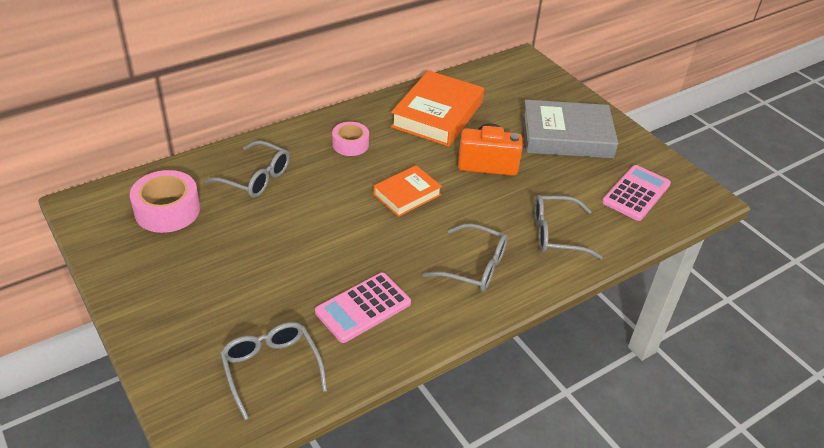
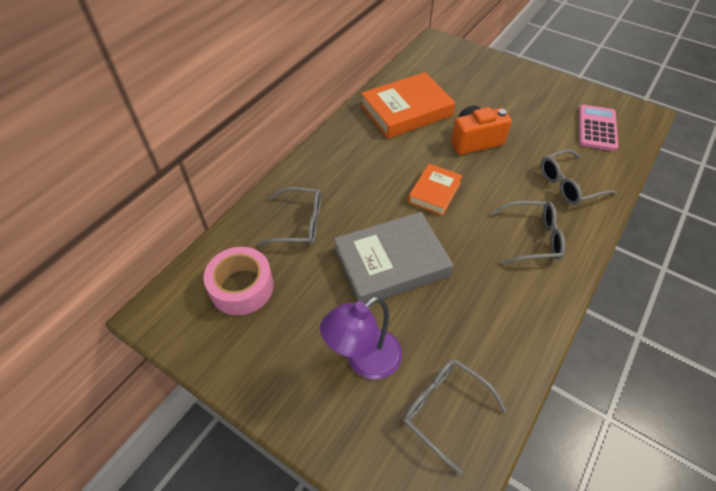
camera: 20 degrees left, 10 degrees up
pink calculator [315,273,411,343] -> none
pink tape [332,122,369,156] -> none
orange book [391,70,484,147] -> orange book turned 60 degrees clockwise [361,72,455,139]
grey book [522,100,619,158] -> grey book moved to [334,212,453,303]
none -> purple lamp [320,296,402,379]

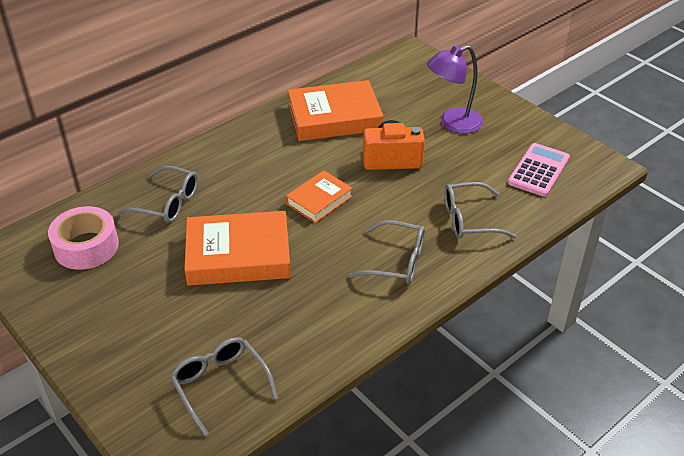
camera: 15 degrees right, 10 degrees down
purple lamp [320,296,402,379] -> purple lamp moved to [427,45,483,134]
grey book [334,212,453,303] -> orange book [184,211,291,286]

